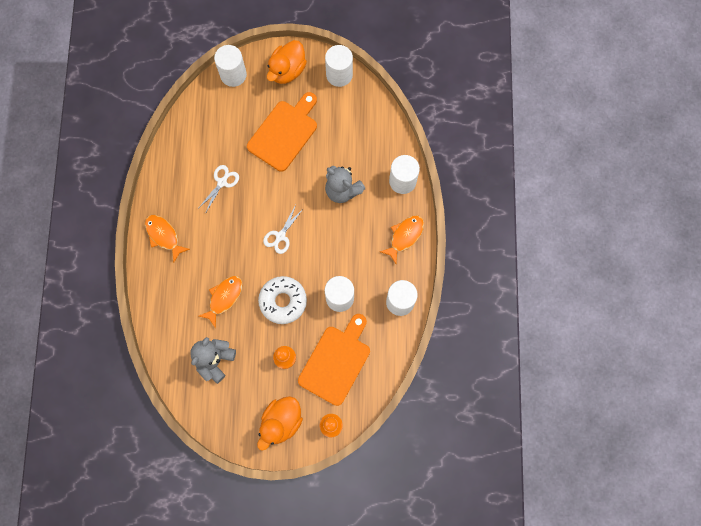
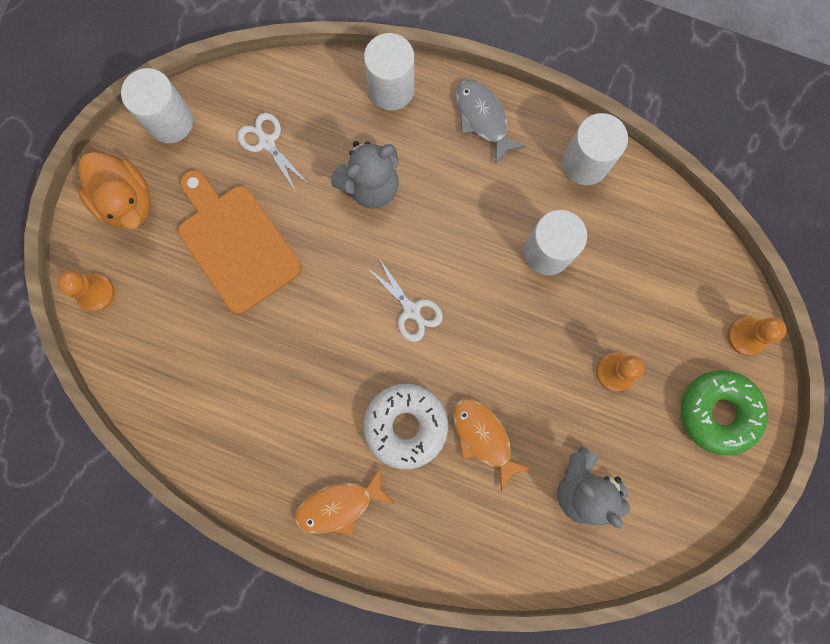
camera: 70 degrees left, 5 degrees up
white scissors [200,165,239,214] -> white scissors moved to [237,113,308,192]
white cylinder [214,45,247,87] -> orange pawn [57,271,115,312]
orange duck [257,396,303,451] -> green donut [681,370,768,456]
white donut [258,276,307,324] -> white donut moved to [363,384,448,469]
orange cutting board [298,314,370,406] -> none
orange fish [380,215,424,264] -> grey fish [456,79,526,165]

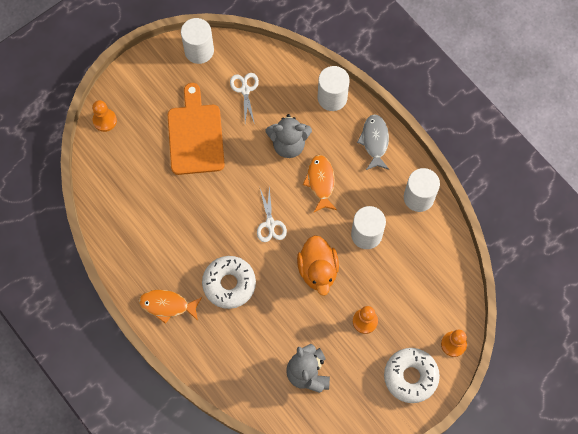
camera: 30 degrees right, 10 degrees down
orange duck [78,152,151,230] -> orange duck moved to [297,235,339,296]
orange fish [453,398,531,492] -> orange fish moved to [303,155,337,212]
green donut [681,370,768,456] -> white donut [384,348,440,403]

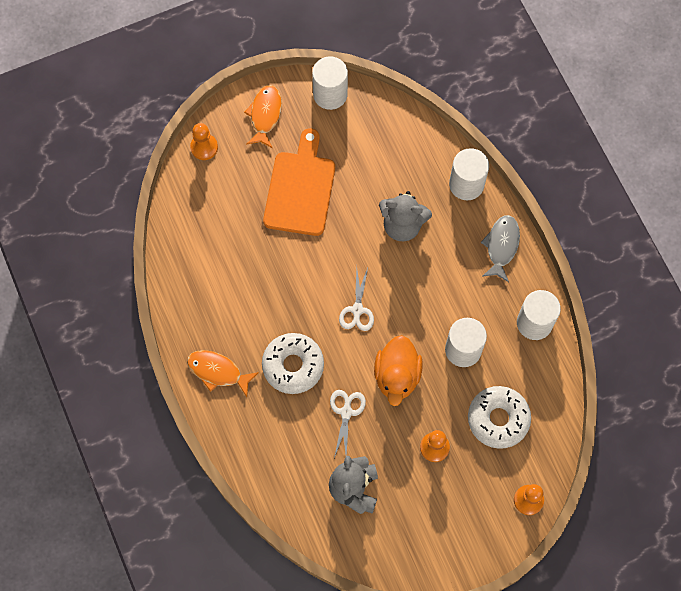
camera: 15 degrees right, 0 degrees up
white scissors [230,73,259,124] -> white scissors moved to [330,390,366,458]
orange fish [303,155,337,212] -> orange fish moved to [244,85,282,148]
white donut [384,348,440,403] -> white donut moved to [468,386,531,449]

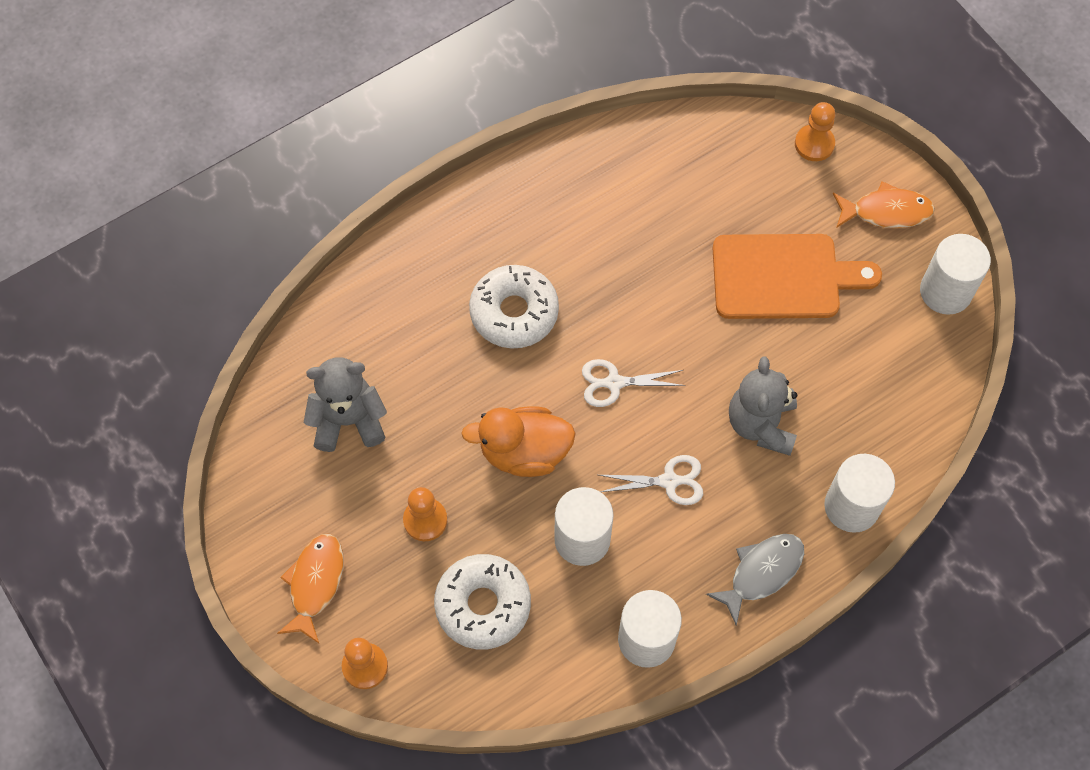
camera: 80 degrees right, 5 degrees down
orange fish [187,350,259,397] -> orange fish moved to [277,534,344,643]
white scissors [330,390,366,458] -> white scissors moved to [599,455,703,505]
grey fish [480,215,520,282] -> grey fish turned 45 degrees counterclockwise [706,534,804,626]

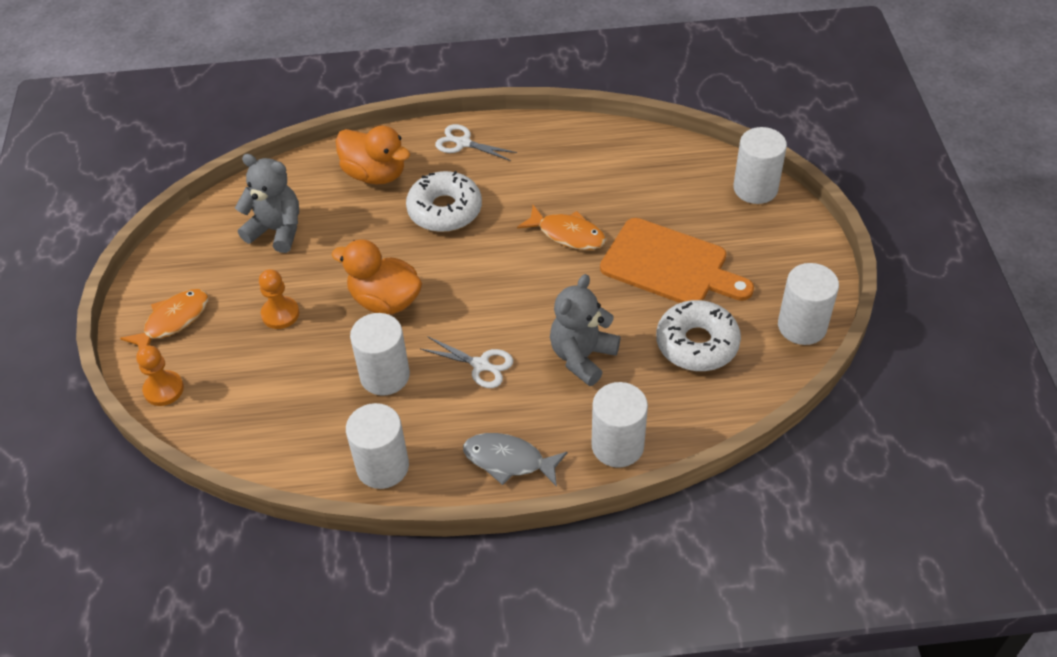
camera: 30 degrees right, 15 degrees down
white donut [434,554,531,649] -> white donut moved to [656,300,741,371]
white scissors [582,359,686,407] -> white scissors moved to [435,124,517,161]
grey fish [706,534,804,626] -> grey fish turned 150 degrees counterclockwise [463,433,568,487]
orange pawn [795,102,835,161] -> white cylinder [733,127,787,204]
orange fish [833,181,935,228] -> orange fish moved to [517,205,606,250]
none -> orange duck [335,126,410,185]

